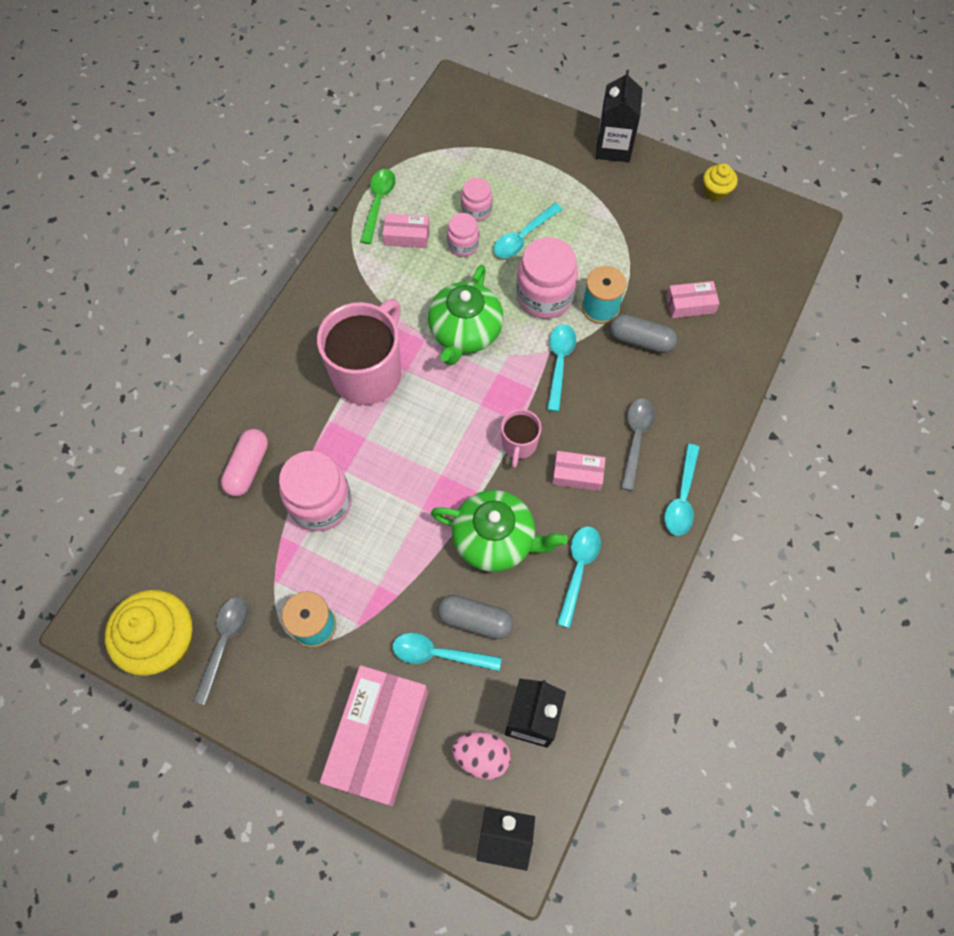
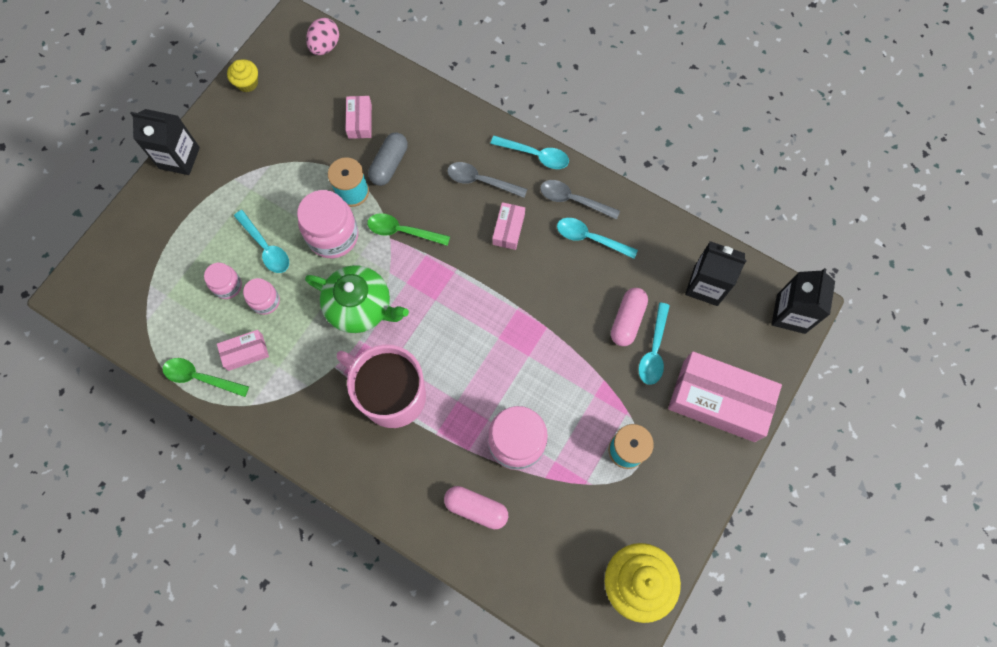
camera: 85 degrees left, 5 degrees up
grey spoon [193,597,249,705] -> grey spoon moved to [540,180,620,220]
pink box [383,213,430,248] -> pink box turned 60 degrees clockwise [217,330,269,371]
green teapot [431,490,568,572] -> none
grey capsule [437,595,513,639] -> pink capsule [611,288,648,346]
pink egg [452,732,511,780] -> pink egg moved to [306,18,339,55]
pink mug [501,409,541,468] -> none
turquoise spoon [547,324,576,412] -> green spoon [367,213,450,246]

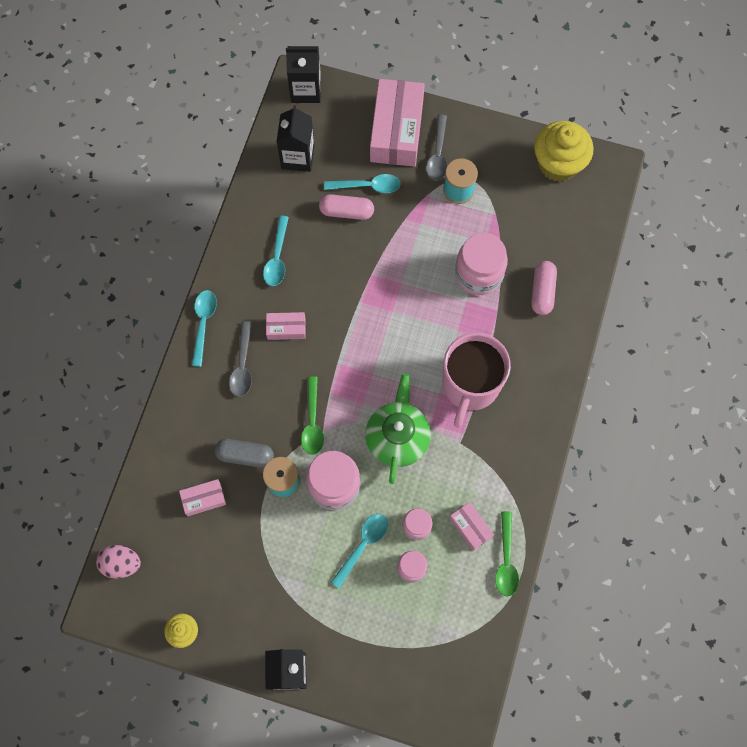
camera: 105 degrees left, 0 degrees up
grey spoon [540,180,620,220] -> grey spoon moved to [426,115,447,181]

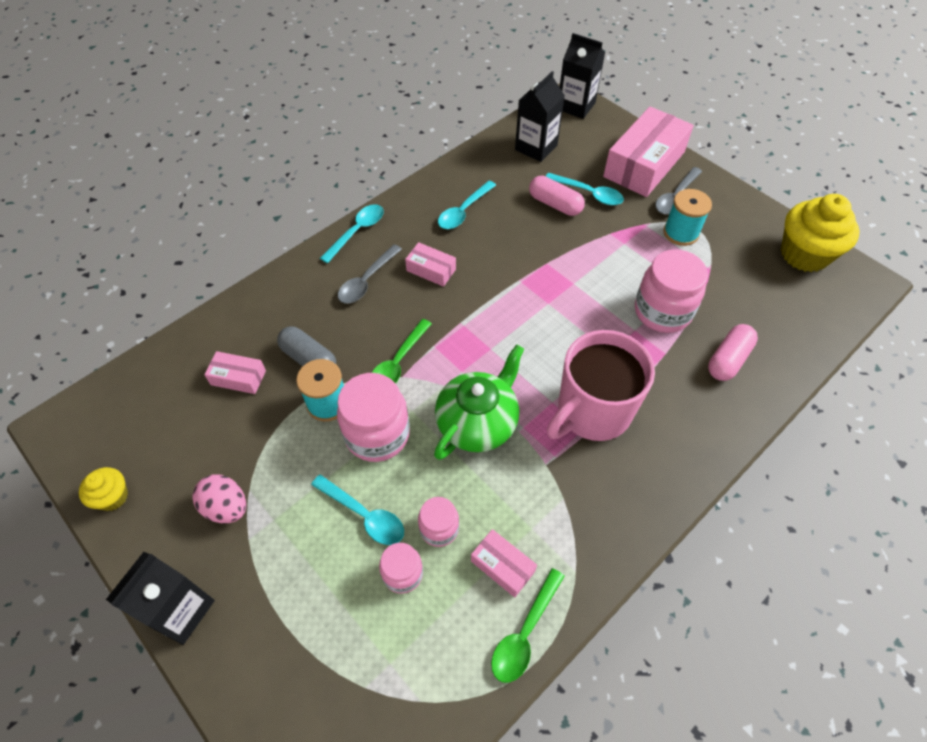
camera: 30 degrees right, 15 degrees down
pink egg [96,545,141,579] -> pink egg moved to [192,475,246,523]
turquoise spoon [331,514,388,588] -> turquoise spoon turned 60 degrees clockwise [311,474,404,545]
pink box [449,502,494,551] -> pink box turned 45 degrees counterclockwise [471,529,537,597]

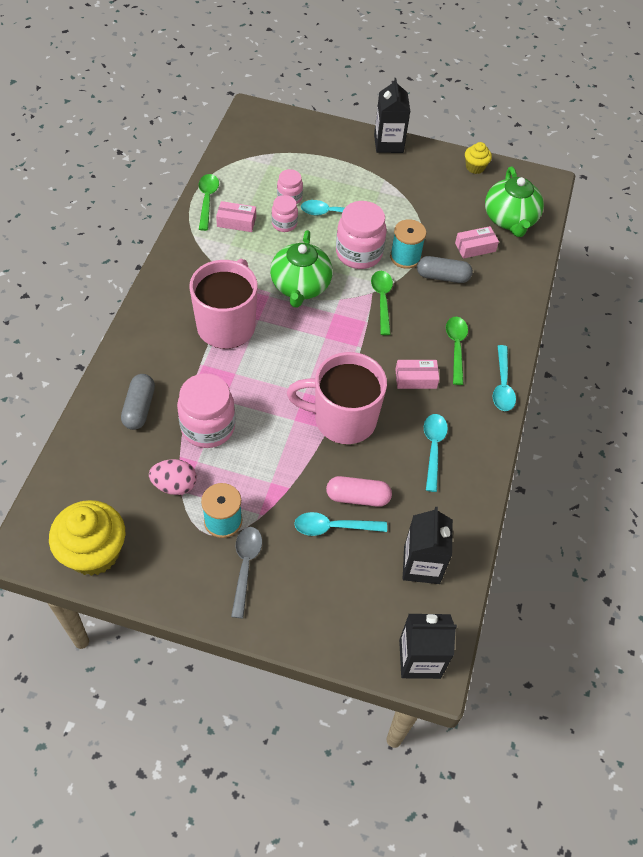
camera: 145 degrees right, 0 degrees up
pink egg [192,475,246,523] -> pink egg moved to [149,459,197,495]
grey spoon [338,244,402,304] -> green spoon [446,317,468,385]
pink box [603,106,694,197] -> none
pink capsule [708,324,758,381] -> grey capsule [121,374,155,430]
none -> pink mug [287,352,387,444]
none -> green teapot [485,167,544,237]

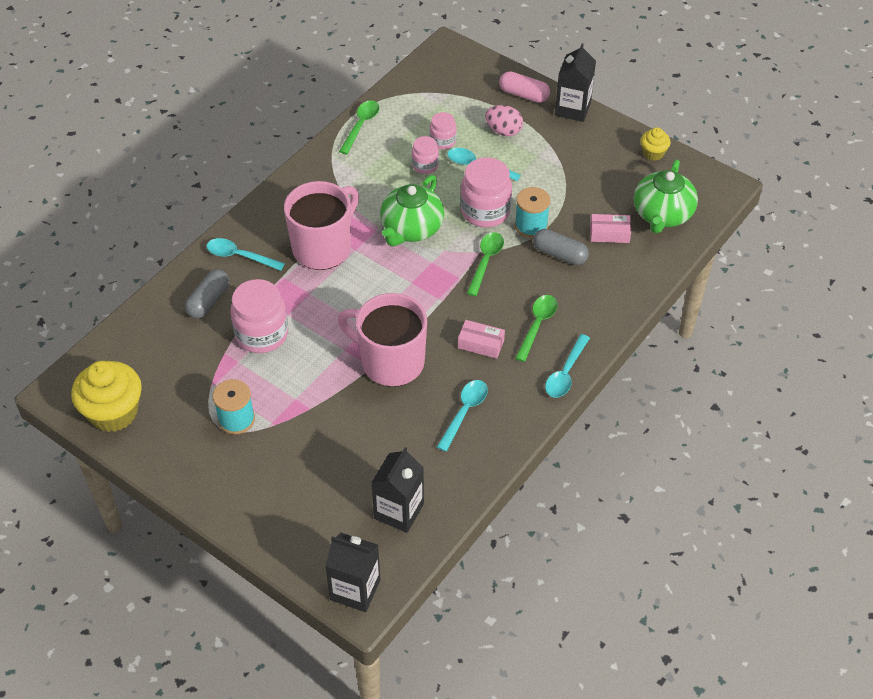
camera: 25 degrees right, 5 degrees down
pink egg [149,459,197,495] -> pink egg moved to [485,105,523,136]
pink box [216,201,256,232] -> none
grey spoon [231,527,262,618] -> none
turquoise spoon [294,512,387,536] -> turquoise spoon moved to [207,238,285,271]
pink capsule [326,476,392,507] -> pink capsule moved to [499,71,550,103]

